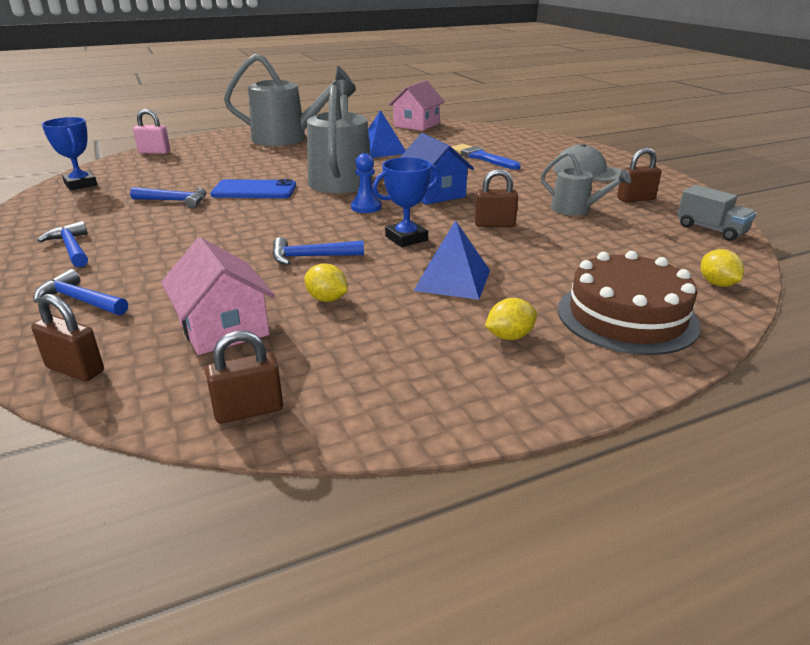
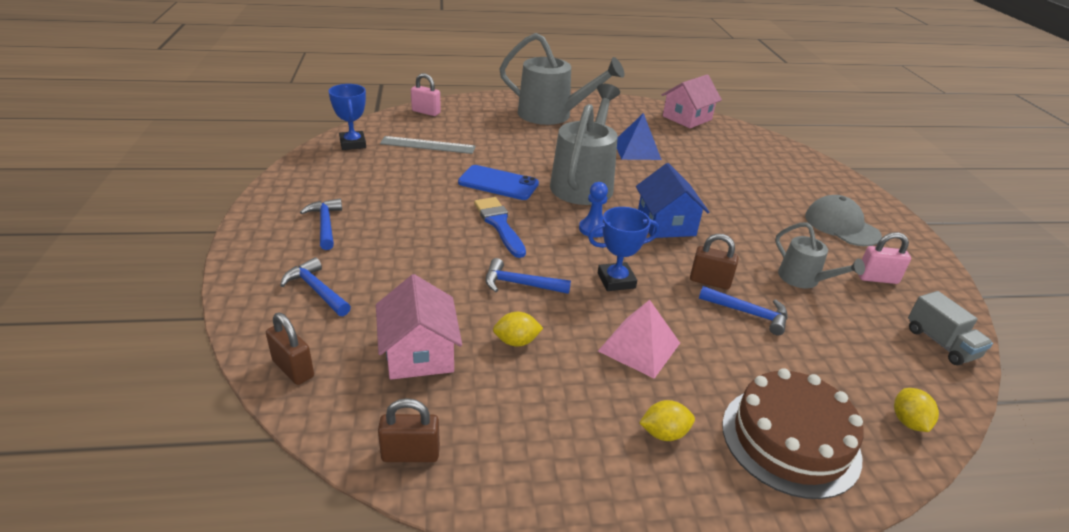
camera: 15 degrees right, 5 degrees up
blue hammer [130,187,206,208] -> blue hammer moved to [699,286,788,335]
yellow lemon [304,263,348,302] -> yellow lemon turned 60 degrees counterclockwise [493,312,543,347]
blue pyramid [414,221,490,300] -> pink pyramid [598,300,680,379]
blue brush [452,144,521,170] -> blue brush moved to [474,197,526,258]
brown padlock [617,148,662,202] -> pink padlock [858,232,911,284]
none -> grey ruler [380,136,476,154]

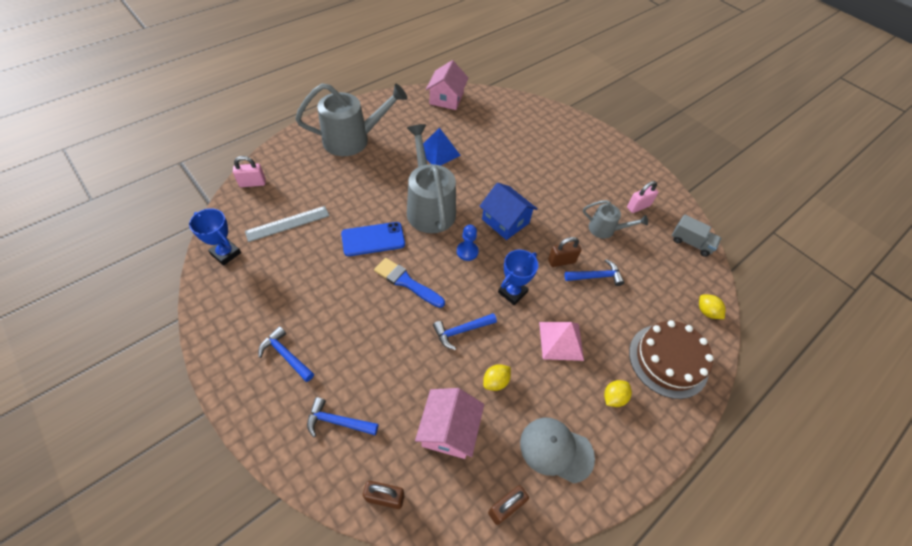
camera: 35 degrees left, 20 degrees up
pink house [376,274,462,380] -> pink house turned 60 degrees clockwise [415,388,484,459]
grey cap [805,195,882,246] -> grey cap moved to [520,417,595,484]

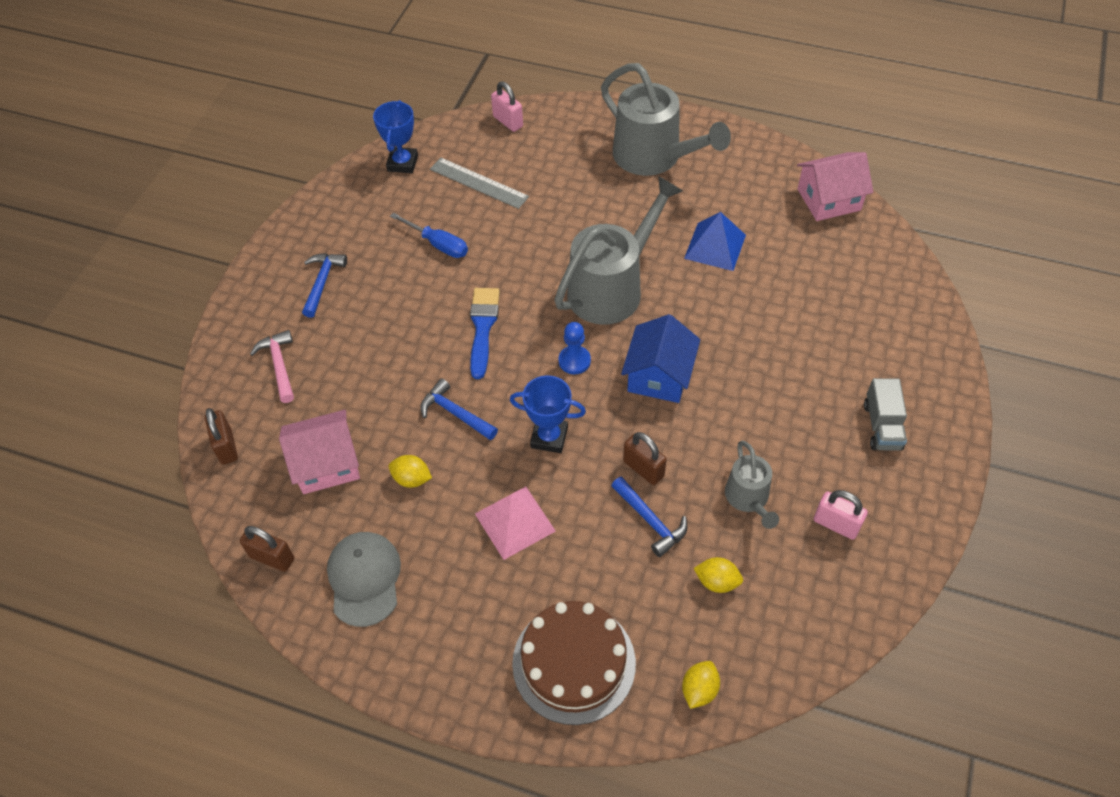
camera: 65 degrees right, 0 degrees up
blue hammer [307,397,379,438] -> pink hammer [250,330,294,403]
blue phone [341,222,405,256] -> none
yellow lemon [604,380,632,407] -> yellow lemon moved to [693,557,743,593]
grey truck [672,215,721,257] -> grey truck moved to [864,378,907,451]
none -> blue screwdriver [390,212,468,258]

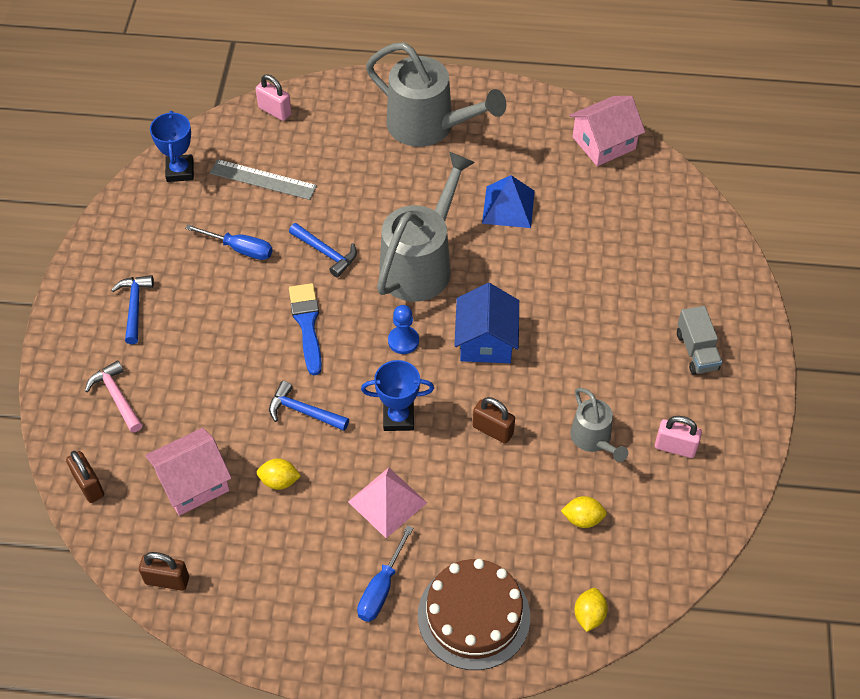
camera: 15 degrees left, 0 degrees up
grey cap [327,532,401,627] -> none
blue hammer [611,476,687,557] -> blue hammer moved to [289,223,357,278]
none -> blue screwdriver [357,525,413,622]

